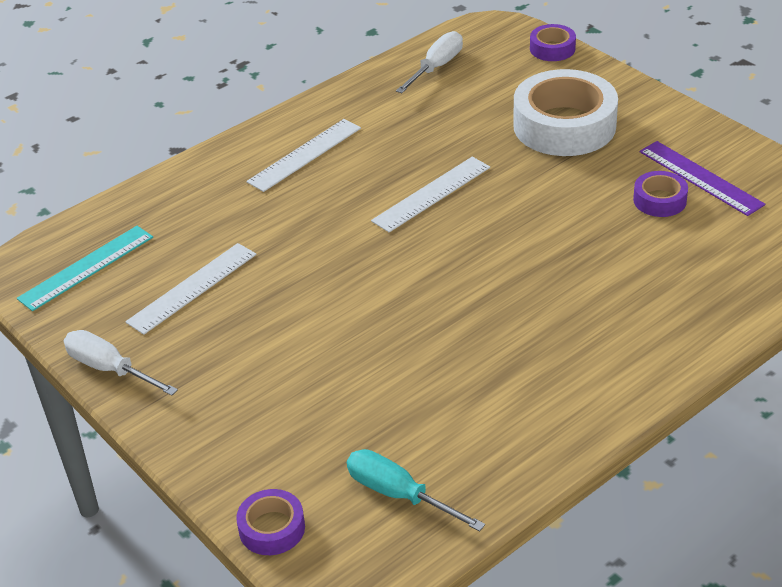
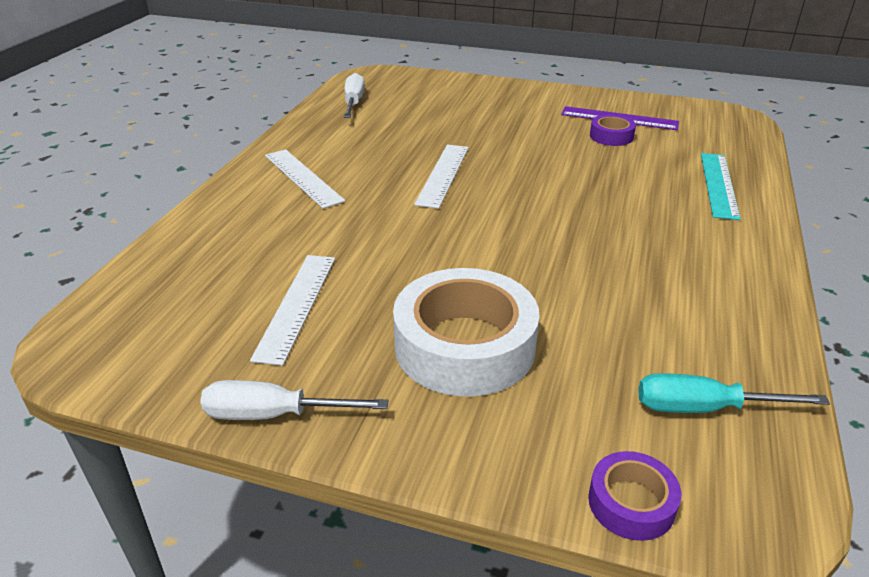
camera: 35 degrees left, 5 degrees down
turquoise ruler [17,226,153,311] -> turquoise ruler moved to [701,153,741,220]
white ruler [246,119,361,192] -> white ruler turned 45 degrees counterclockwise [265,149,345,209]
white tape [513,69,618,156] -> white tape moved to [393,268,540,397]
purple tape [530,24,576,61] -> none

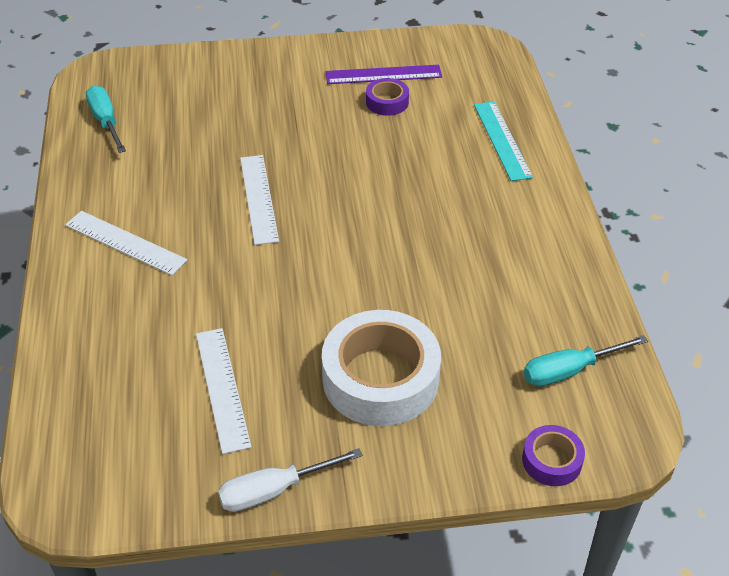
camera: 25 degrees left, 10 degrees up
white screwdriver [344,73,365,118] -> turquoise screwdriver [86,85,126,153]

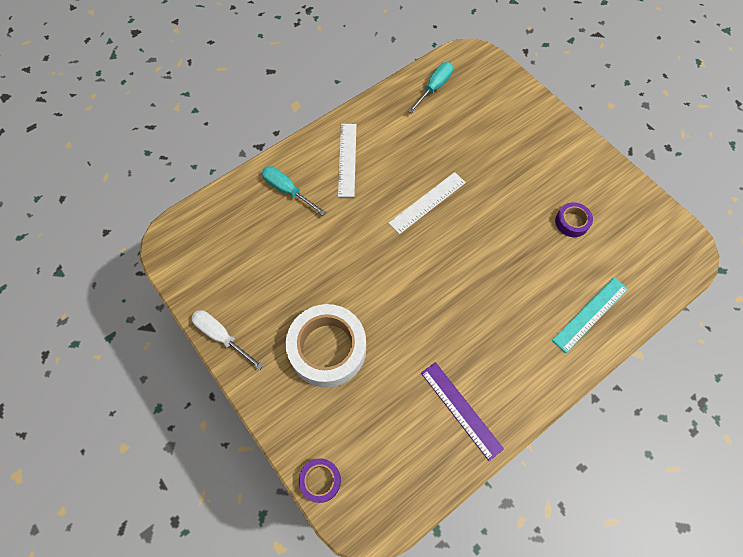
camera: 60 degrees right, 20 degrees up
white ruler [196,328,251,454] -> none
purple ruler [326,65,442,84] -> purple ruler moved to [421,362,504,461]
turquoise screwdriver [524,335,648,387] -> turquoise screwdriver moved to [262,166,326,215]

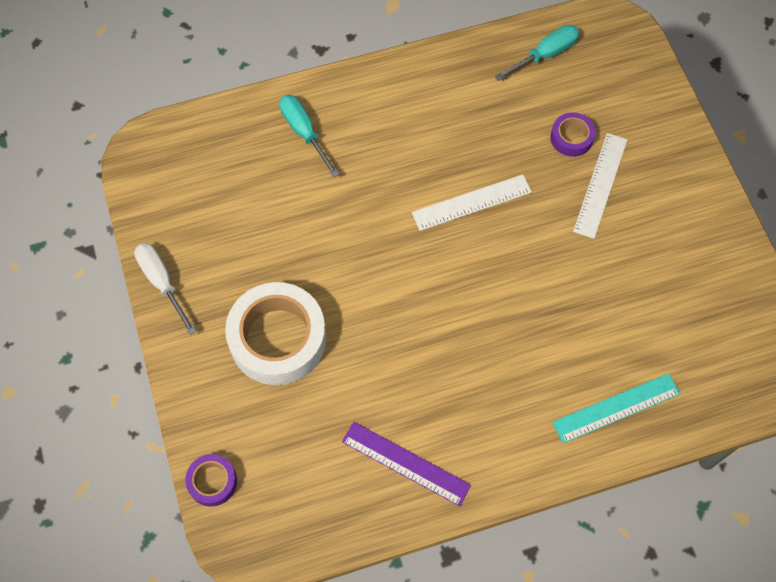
camera: 20 degrees right, 0 degrees up
white ruler [338,124,356,197] -> white ruler moved to [573,133,628,239]
purple ruler [421,362,504,461] -> purple ruler turned 45 degrees counterclockwise [342,422,471,506]
purple tape [555,202,593,237] -> purple tape moved to [551,112,596,157]

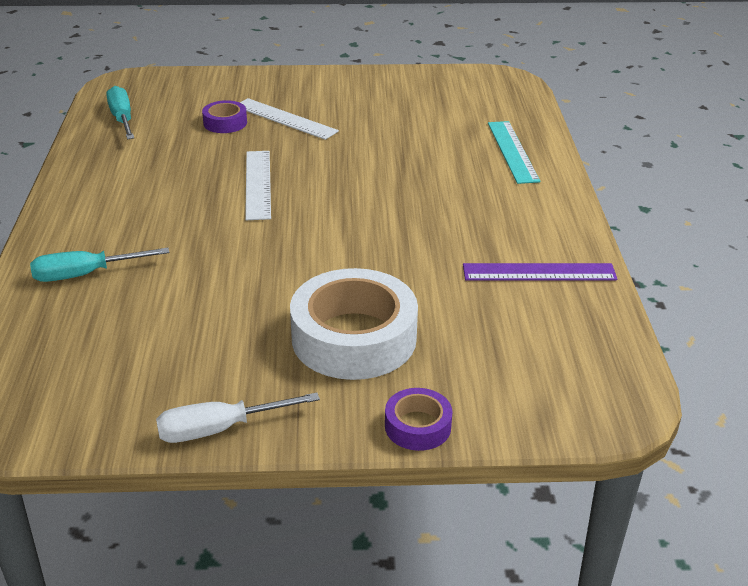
camera: 75 degrees left, 30 degrees down
purple tape [185,454,237,507] -> purple tape moved to [385,388,453,451]
purple ruler [342,422,471,506] -> purple ruler turned 45 degrees clockwise [463,263,617,281]

